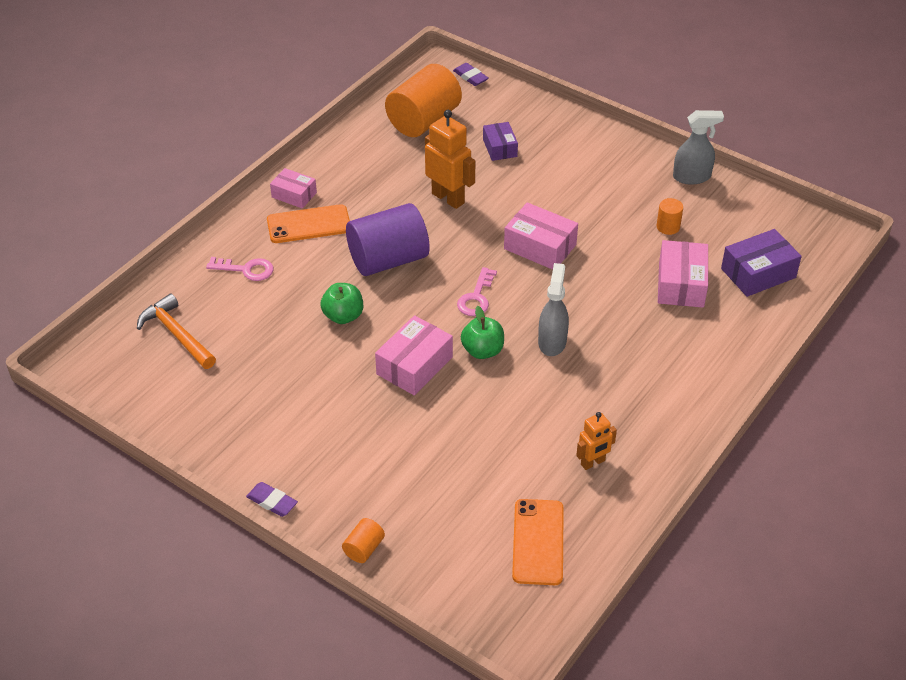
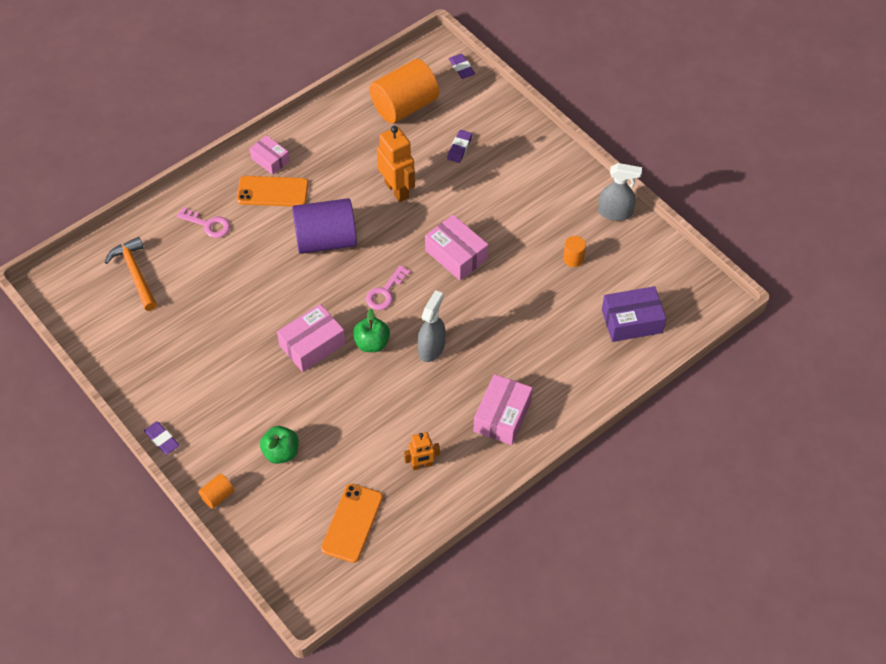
camera: 15 degrees right, 10 degrees up
green apple [320,283,363,324] -> green apple moved to [260,426,299,464]
purple box [483,122,518,161] -> purple eraser [447,130,472,163]
pink box [658,240,708,308] -> pink box moved to [474,374,533,445]

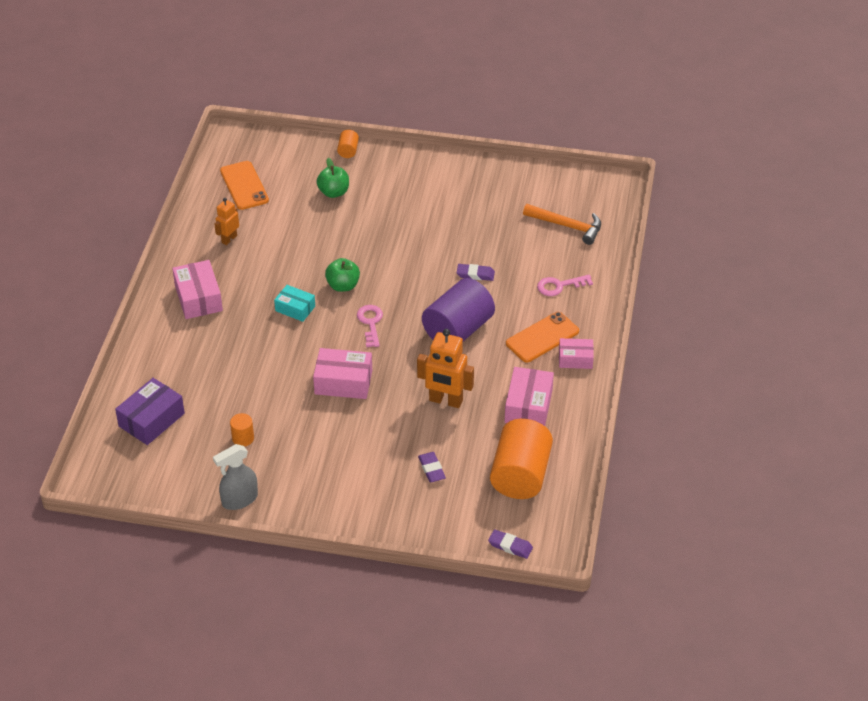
camera: 140 degrees right, 10 degrees down
purple eraser [144,422,180,455] -> purple eraser moved to [457,264,495,281]
pink box [277,304,346,372] -> pink box moved to [504,367,554,426]
grey spray bottle [417,290,445,362] -> turquoise box [274,285,315,322]

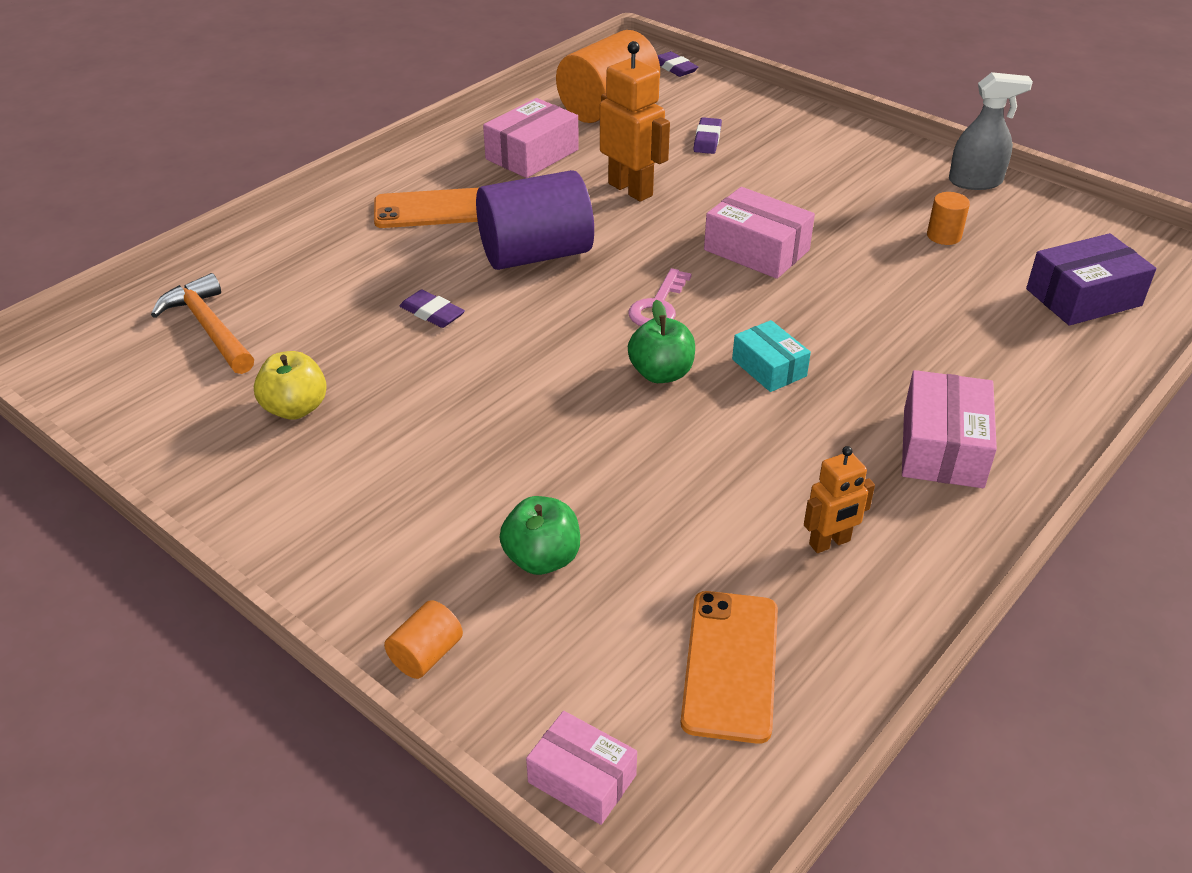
camera: 150 degrees left, 5 degrees down
pink key [537,275,593,296] -> none
pink box [559,338,594,369] -> pink box moved to [526,711,637,825]
none -> yellow apple [254,351,327,420]

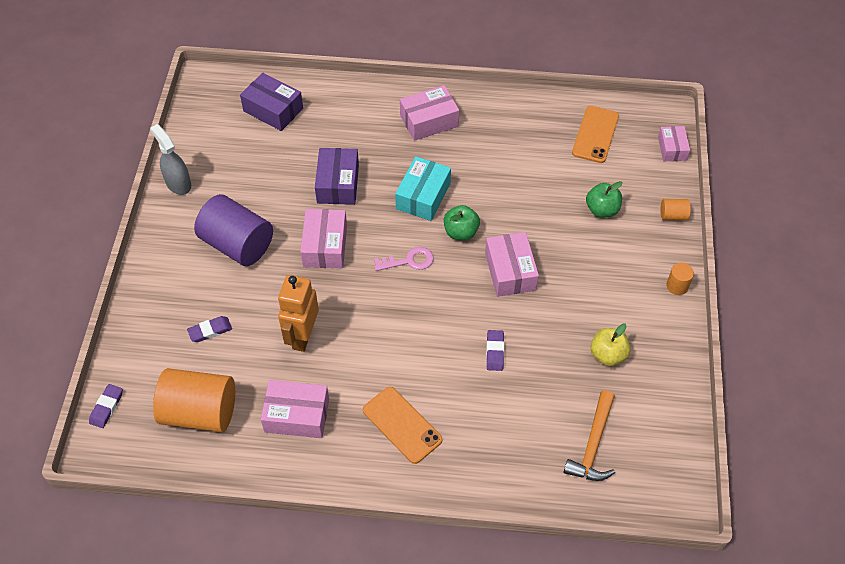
camera: 125 degrees left, 15 degrees up
purple cylinder [476,170,594,270] -> purple cylinder moved to [194,194,273,266]
orange phone [681,591,778,744] -> orange phone turned 45 degrees counterclockwise [572,106,619,163]
turquoise box [732,320,811,392] -> turquoise box [395,157,451,221], size x1.56
orange robot [804,446,875,553] -> none
orange cylinder [927,192,970,245] -> orange cylinder moved to [666,263,694,295]
none -> purple box [315,148,359,205]
none -> pink box [485,232,539,297]

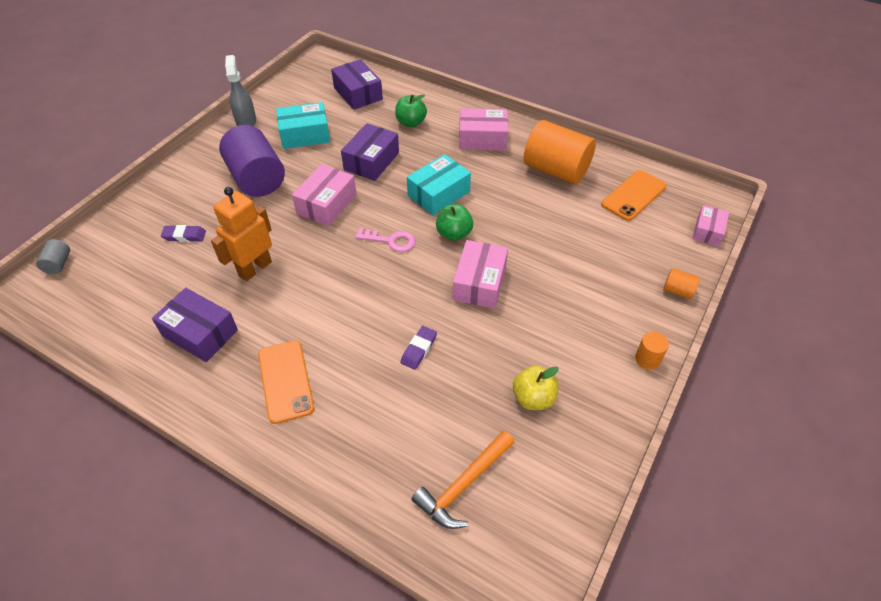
camera: 25 degrees right, 5 degrees down
purple eraser [89,384,123,428] -> grey cylinder [36,239,70,274]
orange cylinder [153,368,235,432] -> orange cylinder moved to [524,120,596,184]
pink box [261,380,329,438] -> purple box [152,288,238,362]
green apple [586,181,622,218] -> green apple moved to [395,94,427,127]
none -> turquoise box [276,102,330,149]

